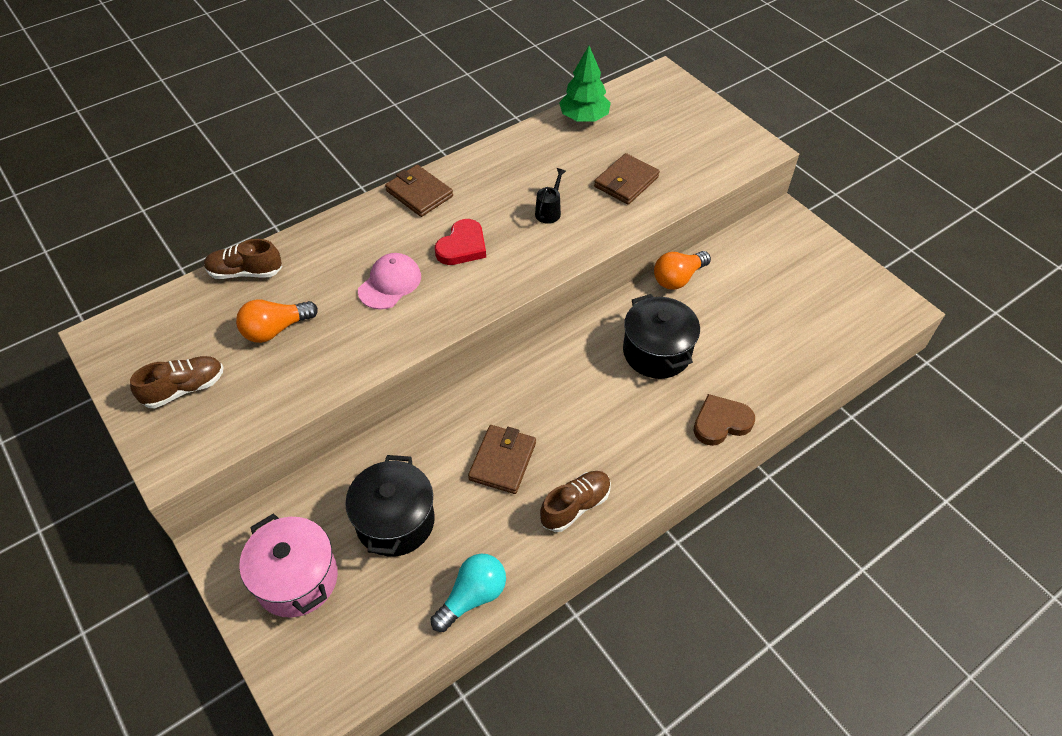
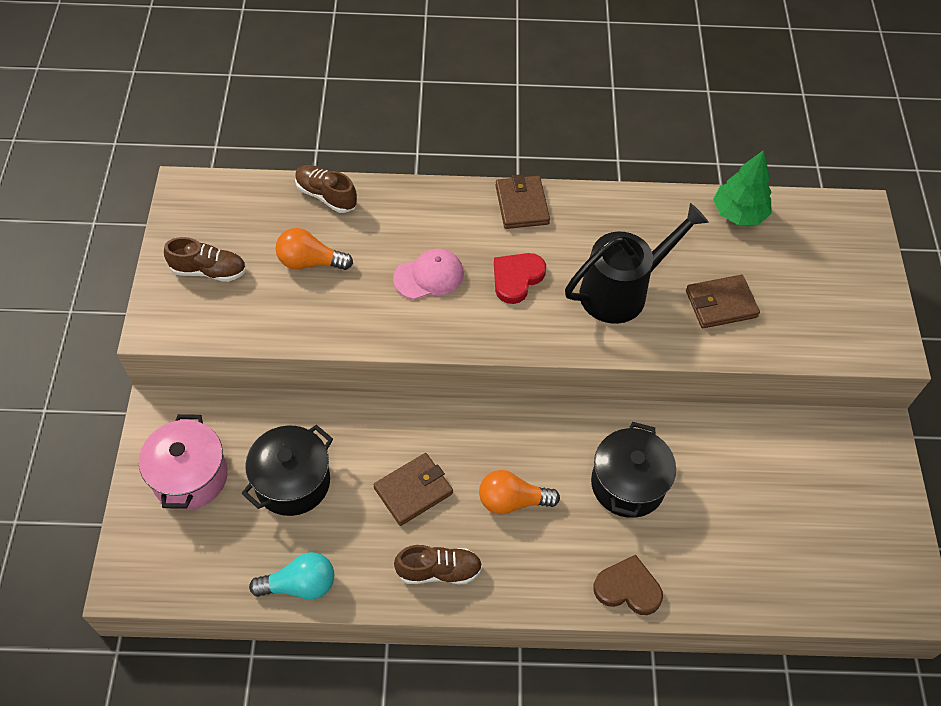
camera: 35 degrees right, 5 degrees up
red heart [435,219,486,265] -> red heart turned 150 degrees clockwise [494,253,546,304]
black watering can [535,168,566,224] -> black watering can [565,203,709,324], size x2.37
orange light bulb [654,251,711,290] -> orange light bulb moved to [479,470,560,515]

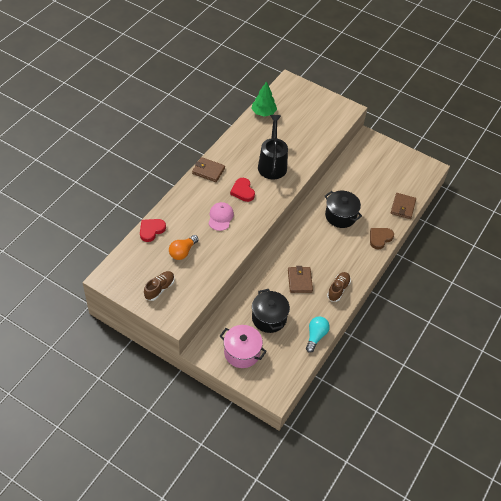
camera: 60 degrees left, 5 degrees down
brown shoe [295,165,357,213] -> red heart [140,219,166,242]
orange light bulb [479,470,560,515] -> none
brown wallet [686,275,760,328] -> brown wallet moved to [391,193,416,219]

